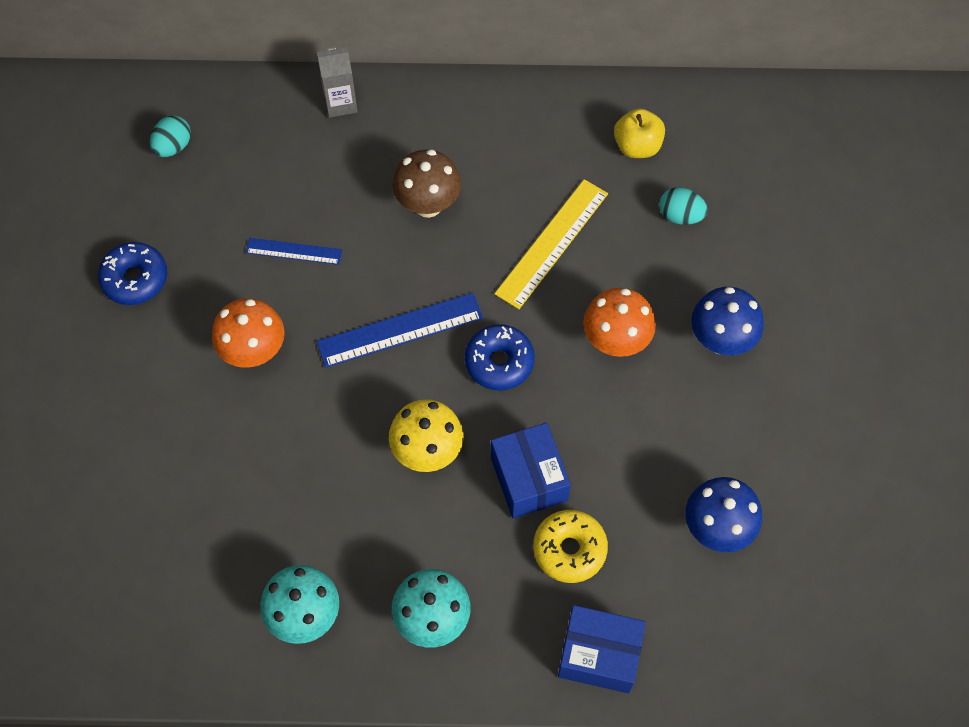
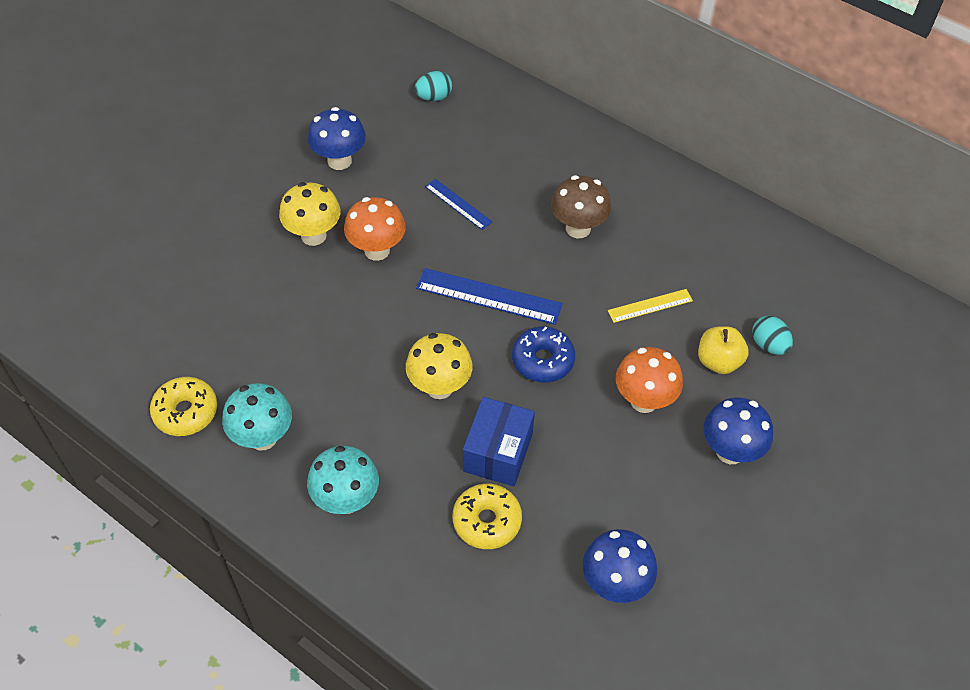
camera: 35 degrees right, 10 degrees down
blue donut [98,242,167,305] -> blue mushroom [308,107,366,170]
grey carton [317,47,358,118] -> none
yellow ruler [495,179,608,309] -> yellow ruler [608,289,693,323], size x0.59
blue box [558,605,646,694] -> none
yellow apple [614,108,665,158] -> yellow apple moved to [698,326,749,374]
none -> yellow donut [150,377,217,436]
none -> yellow mushroom [279,182,340,246]

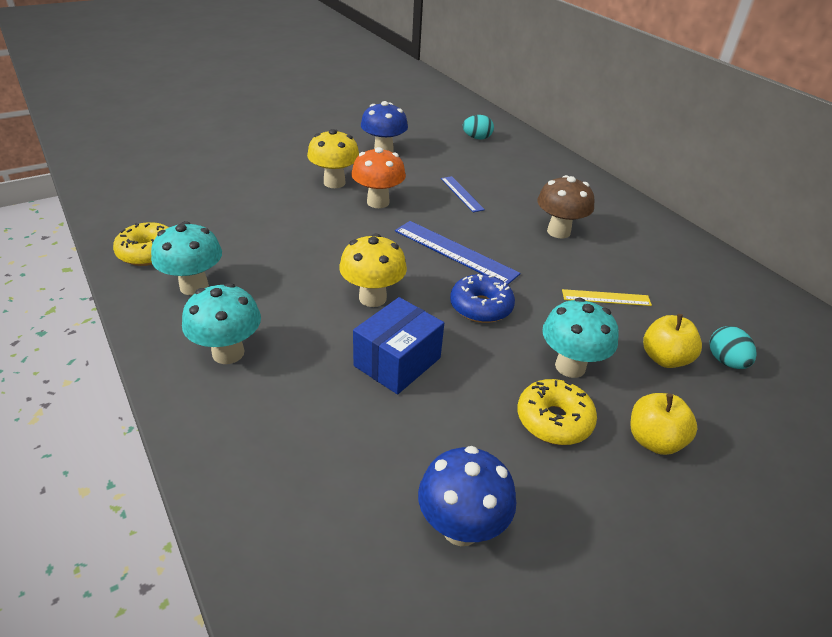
camera: 20 degrees right, 15 degrees down
yellow donut [453,484,522,549] -> yellow donut moved to [517,379,597,445]
orange mushroom [616,347,683,413] -> turquoise mushroom [542,298,618,378]
blue mushroom [704,397,773,464] -> yellow apple [630,393,697,455]

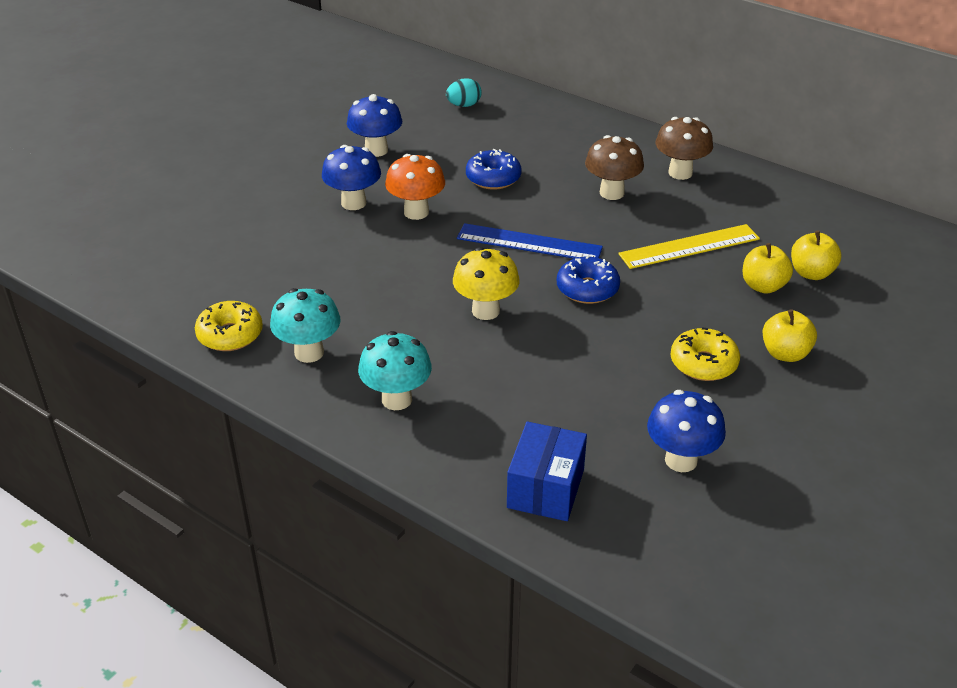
camera: 20 degrees left, 0 degrees up
yellow mushroom [307,129,359,188] -> blue mushroom [322,145,381,210]
blue box [353,297,444,394] -> blue box moved to [507,422,587,521]
blue ruler [441,176,485,212] -> blue donut [466,149,522,190]
turquoise mushroom [542,298,618,378] -> none
yellow ruler [562,289,652,306] -> yellow ruler [618,224,760,269], size x1.70
turquoise egg [710,326,757,369] -> yellow apple [791,230,841,280]
none -> brown mushroom [656,117,713,180]

